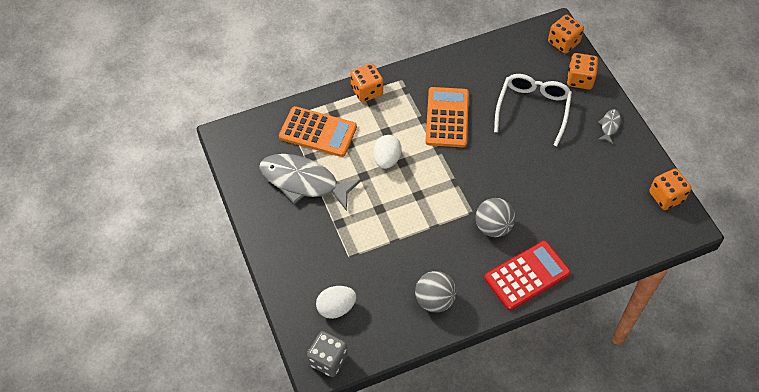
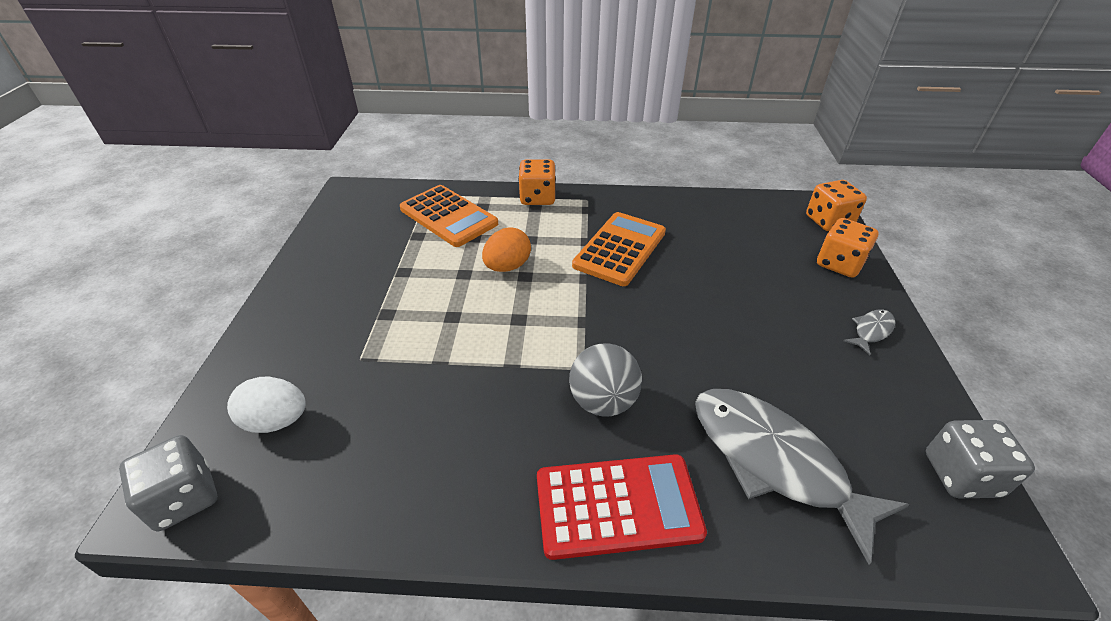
camera: 25 degrees right, 15 degrees down
grey fish [259,154,361,211] -> grey fish moved to [695,389,910,565]
white egg [373,135,402,169] -> orange egg [482,227,531,272]
grey ball [415,271,456,313] -> none
white glasses [494,74,572,146] -> none
orange dice [649,168,691,210] -> grey dice [926,420,1035,498]

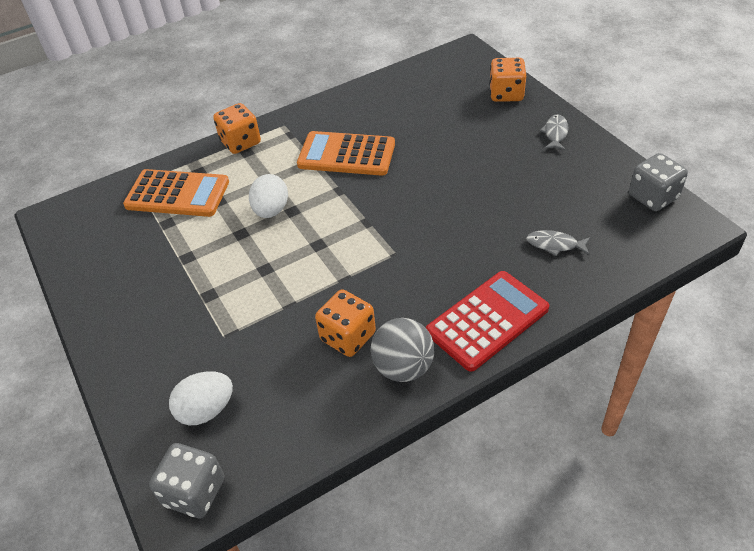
camera: 30 degrees left, 5 degrees up
orange egg [482,227,531,272] -> white egg [249,174,288,218]
grey ball [569,344,642,417] -> grey ball moved to [371,318,435,382]
orange calculator [572,212,666,286] -> orange calculator turned 75 degrees counterclockwise [297,131,395,176]
grey fish [695,389,910,565] -> grey fish [526,230,590,256], size x0.42
orange dice [806,180,867,231] -> orange dice moved to [315,289,376,357]

